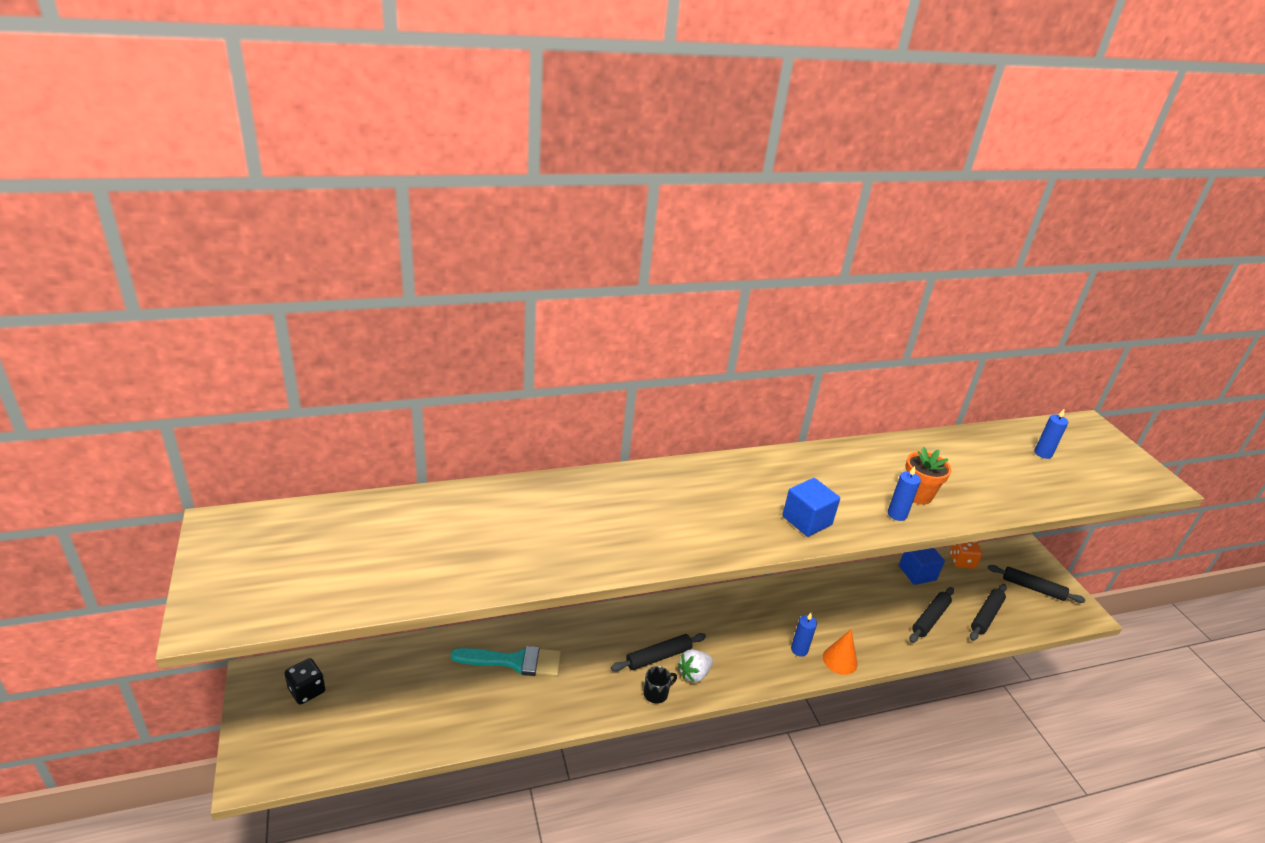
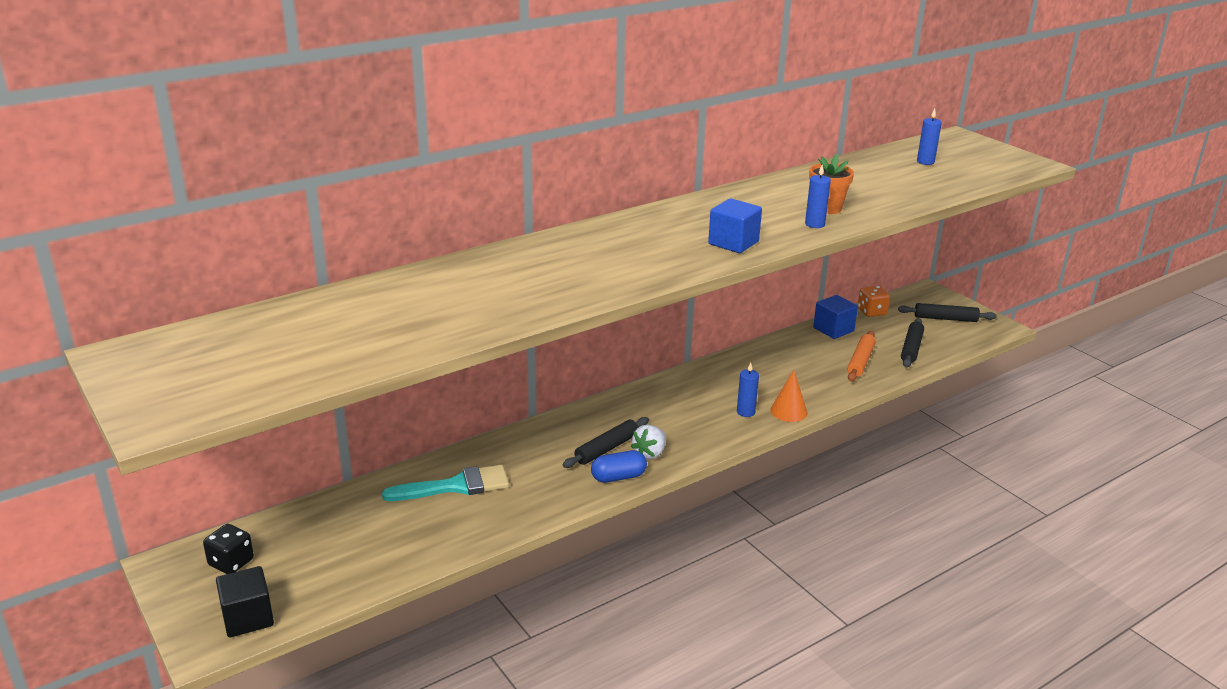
camera: 15 degrees left, 5 degrees down
black mug [643,666,677,704] -> blue capsule [591,450,647,483]
black rolling pin [909,587,954,643] -> orange rolling pin [847,331,876,381]
none -> black cube [216,566,274,638]

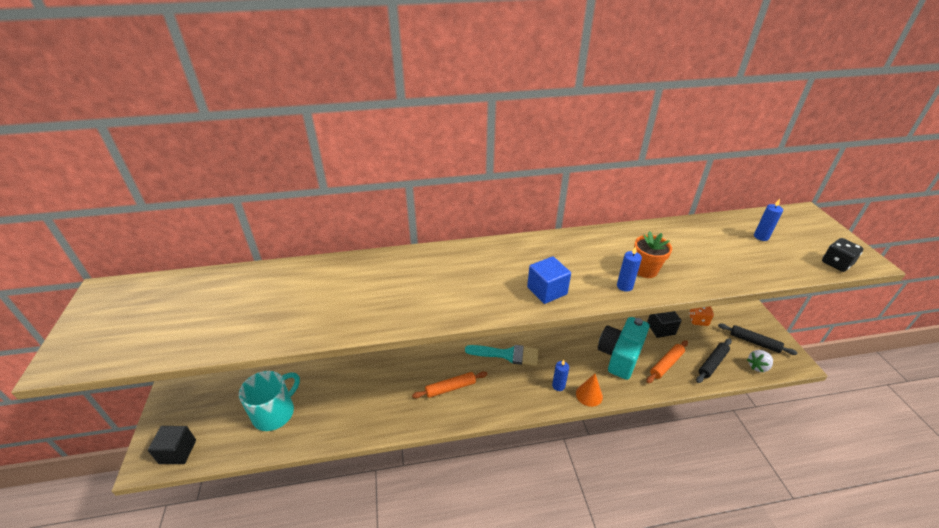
camera: 25 degrees right, 10 degrees up
black dice [203,524,254,574] -> black dice moved to [822,238,863,272]
turquoise brush [382,465,509,501] -> turquoise brush moved to [465,345,538,366]
black rolling pin [563,417,649,468] -> orange rolling pin [412,371,488,399]
blue capsule [591,450,647,483] -> none
white strawberry [631,425,666,459] -> white strawberry moved to [747,350,773,372]
blue cube [813,295,858,339] -> black cube [647,311,682,338]
none -> turquoise mug [239,371,300,431]
none -> turquoise camera [598,317,649,380]

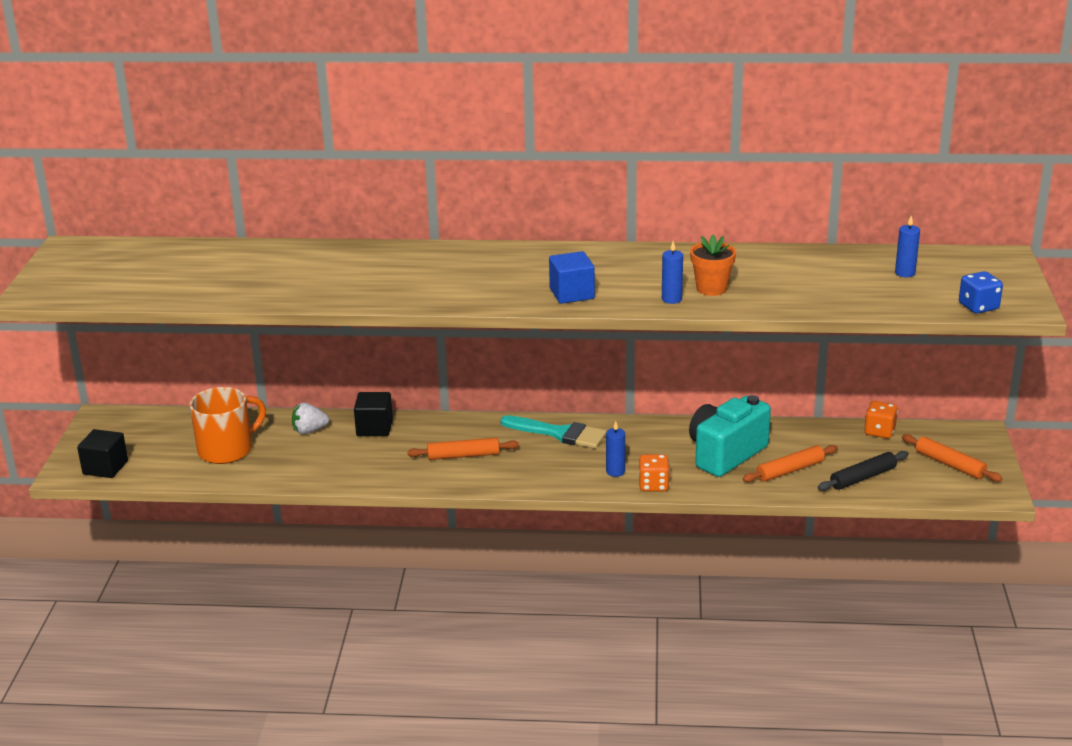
camera: 15 degrees right, 10 degrees down
turquoise mug [239,371,300,431] -> orange mug [189,387,266,464]
orange cone [576,374,603,407] -> orange dice [639,454,670,492]
black cube [647,311,682,338] -> black cube moved to [354,392,393,436]
black rolling pin [718,324,797,355] -> orange rolling pin [902,434,1002,482]
white strawberry [747,350,773,372] -> white strawberry moved to [292,402,329,434]
black dice [822,238,863,272] -> blue dice [959,271,1003,314]

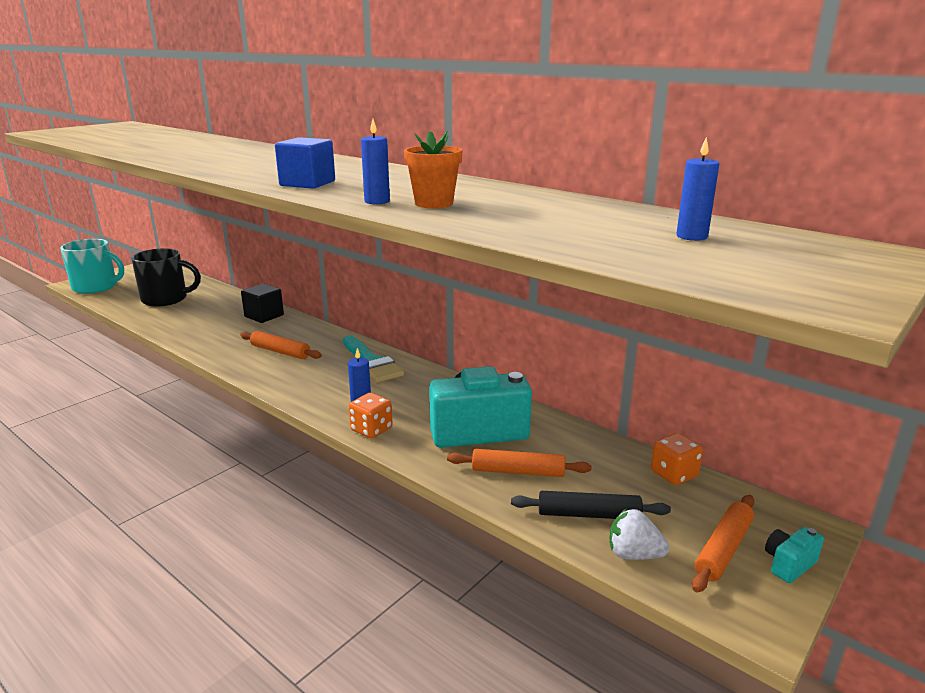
camera: 35 degrees right, 5 degrees down
black cube [77,429,128,478] -> turquoise mug [60,239,124,294]
orange mug [189,387,266,464] -> black mug [131,248,201,307]
white strawberry [292,402,329,434] -> white strawberry moved to [610,508,669,560]
orange rolling pin [902,434,1002,482] -> orange rolling pin turned 45 degrees clockwise [692,495,755,592]
blue dice [959,271,1003,314] -> none
none -> turquoise camera [765,527,824,583]

